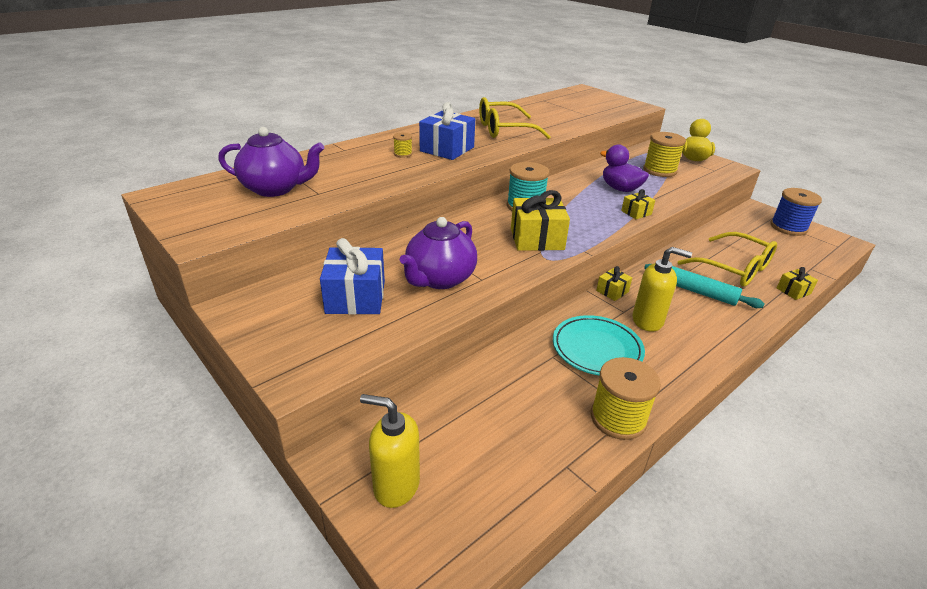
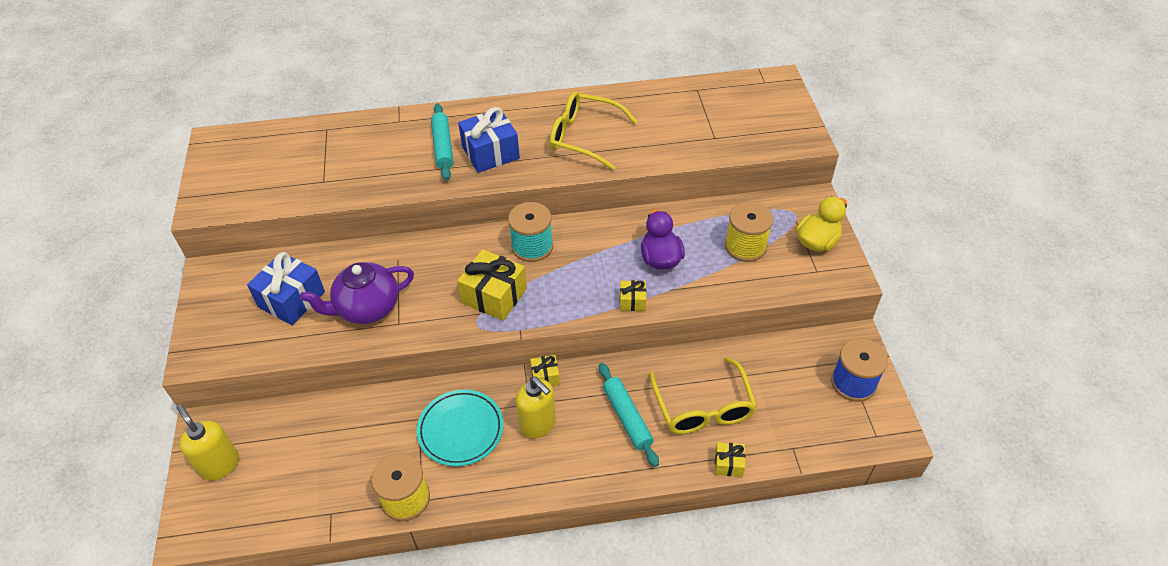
camera: 35 degrees right, 15 degrees up
purple teapot [218,127,324,197] -> none
yellow spool [393,133,412,158] -> turquoise rolling pin [431,104,454,180]

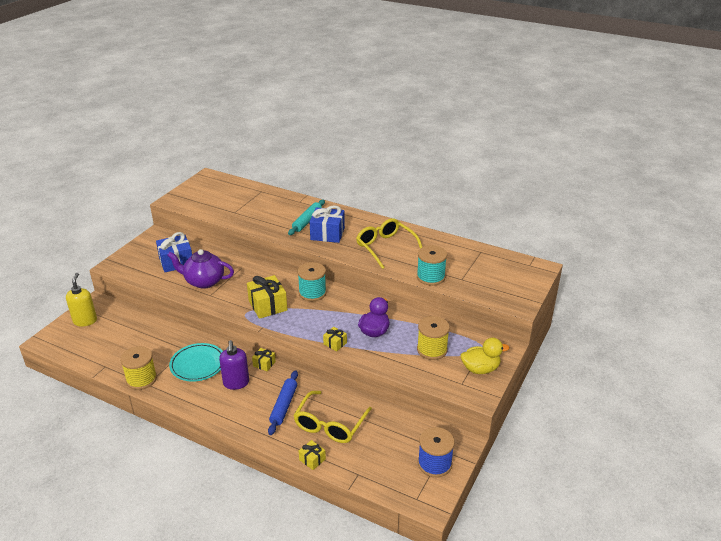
camera: 35 degrees right, 15 degrees down
yellow soap dispenser [516,377,556,439] -> purple soap dispenser [219,340,249,390]
turquoise rolling pin [599,363,659,467] -> blue rolling pin [268,370,298,435]
none -> turquoise spool [417,245,447,286]

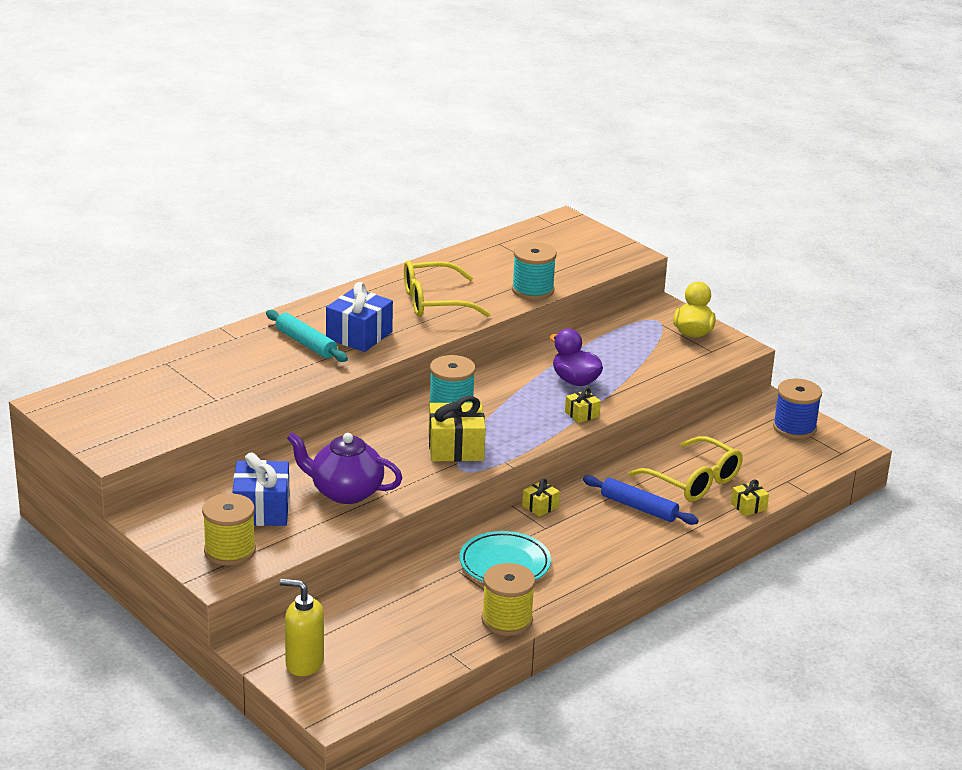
camera: 70 degrees left, 5 degrees down
purple teapot [167,249,234,289] -> purple teapot turned 75 degrees clockwise [287,432,402,504]
purple soap dispenser [219,340,249,390] -> none
yellow spool [417,316,450,360] -> yellow spool moved to [202,493,256,566]

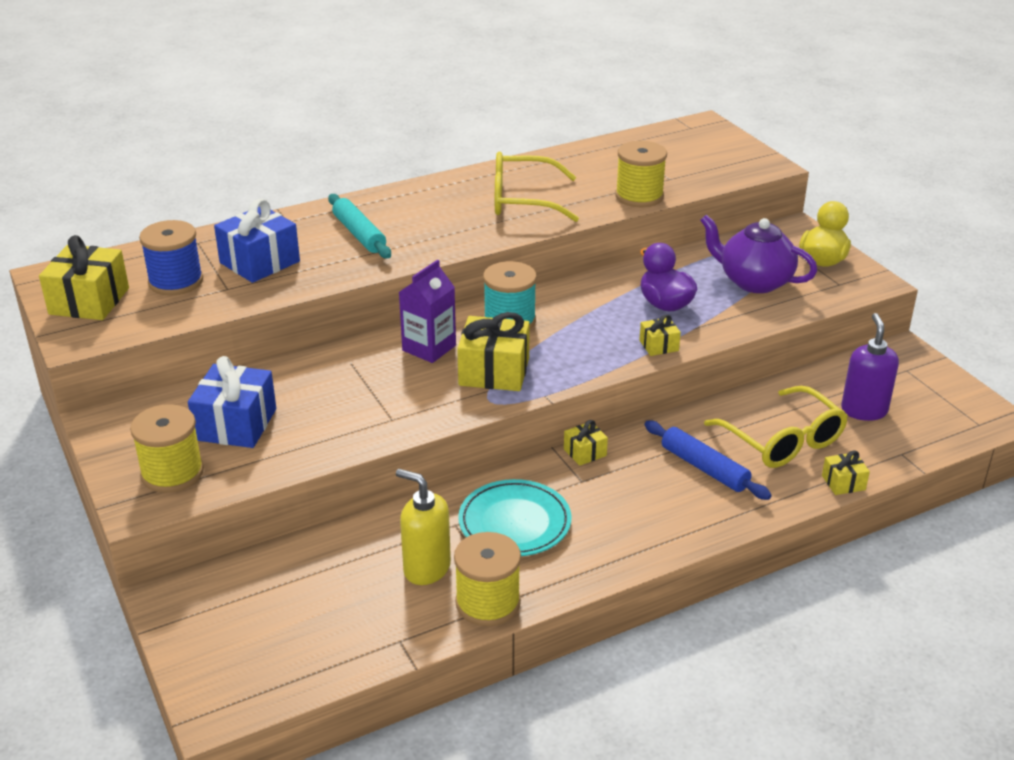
camera: 15 degrees right, 5 degrees up
yellow soap dispenser [280,579,324,676] -> yellow soap dispenser moved to [396,469,451,585]
purple teapot [287,432,402,504] -> purple teapot moved to [700,215,817,293]
blue gift [326,282,393,352] -> blue gift moved to [214,199,300,283]
turquoise spool [512,242,557,300] -> yellow spool [615,141,667,207]
blue spool [773,379,822,439] -> blue spool moved to [139,220,203,296]
none -> yellow gift [39,235,129,320]
none -> purple carton [399,259,456,363]
none -> purple soap dispenser [841,313,899,421]

